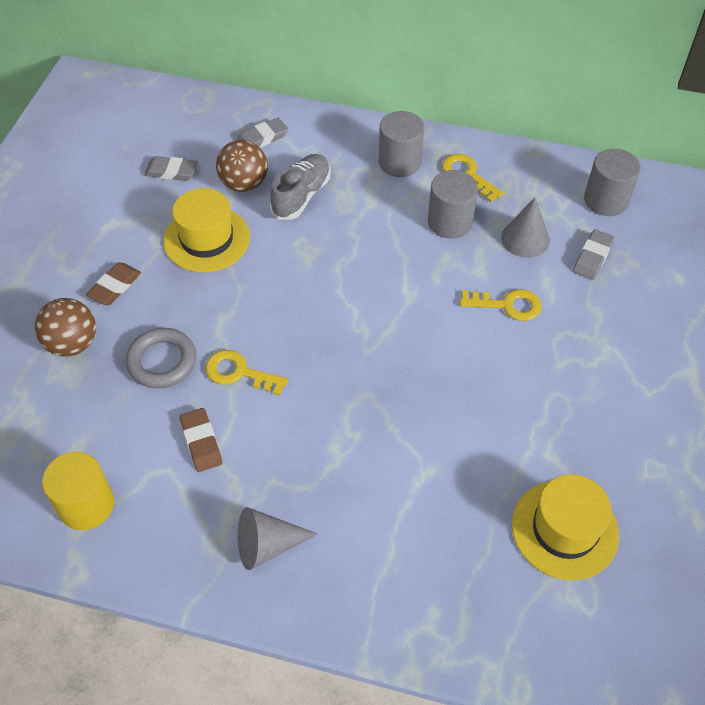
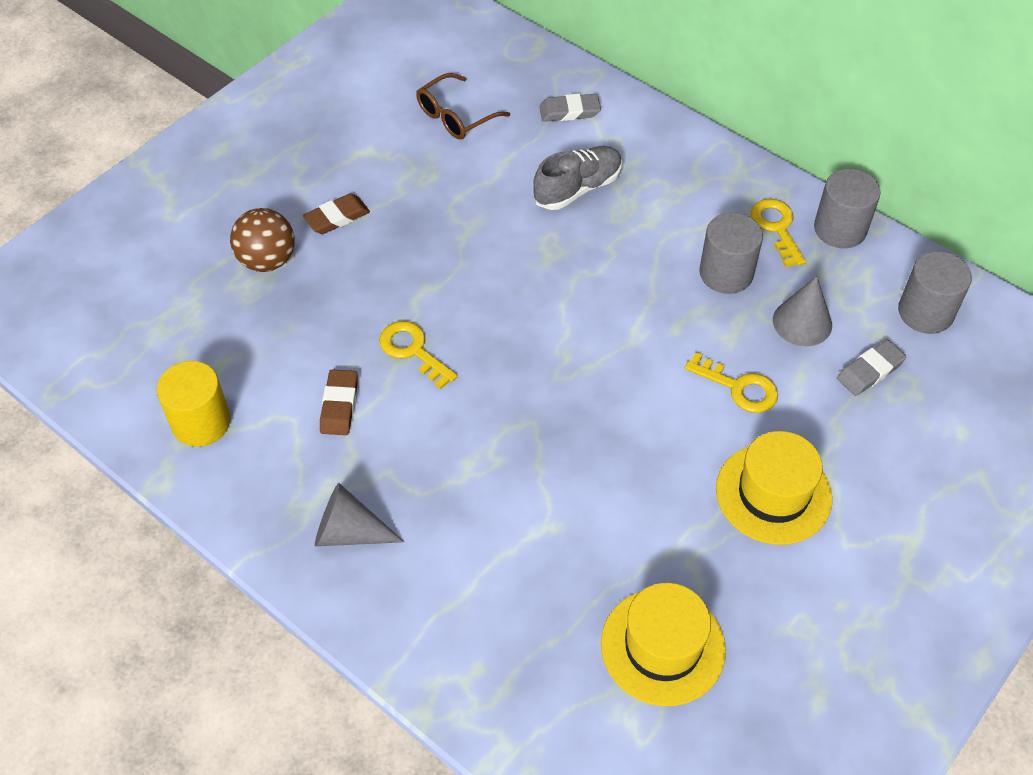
camera: 25 degrees right, 0 degrees up
grey ring [126,328,196,388] -> none
grey eraser [144,156,198,181] -> brown glasses [416,73,510,140]
yellow hat [163,188,250,272] -> yellow hat moved to [716,431,832,545]
brown ball [216,140,268,192] -> none
grey cylinder [379,111,424,177] -> grey cylinder moved to [814,168,881,248]

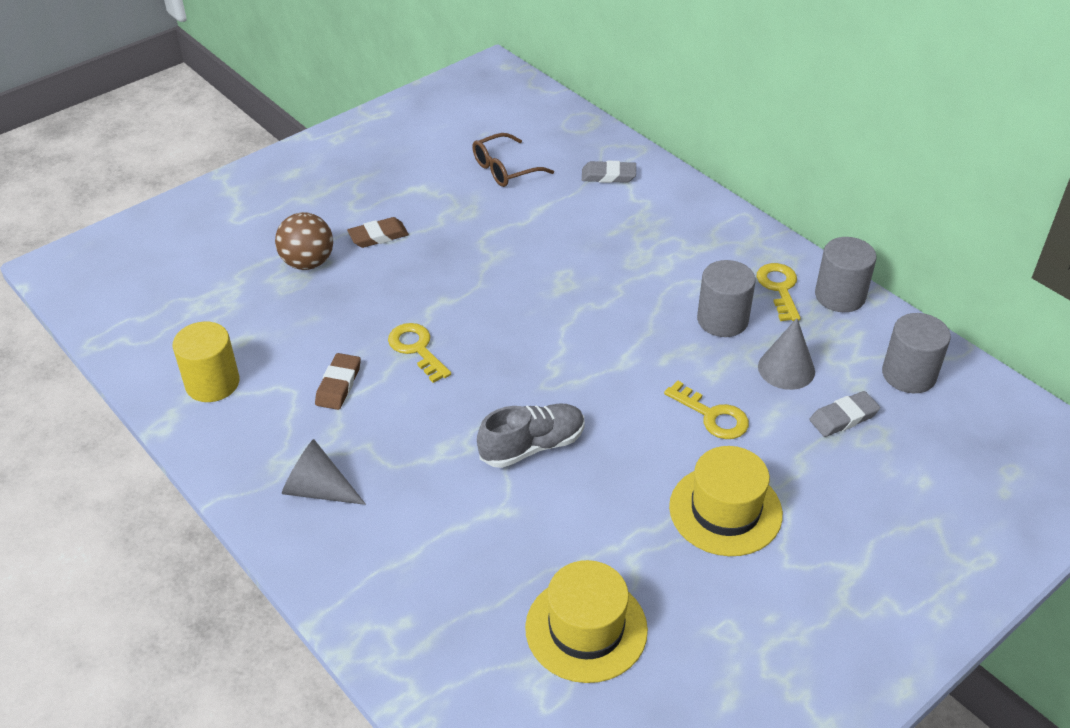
camera: 10 degrees right, 10 degrees down
grey shoe [533,146,622,210] -> grey shoe moved to [477,404,585,468]

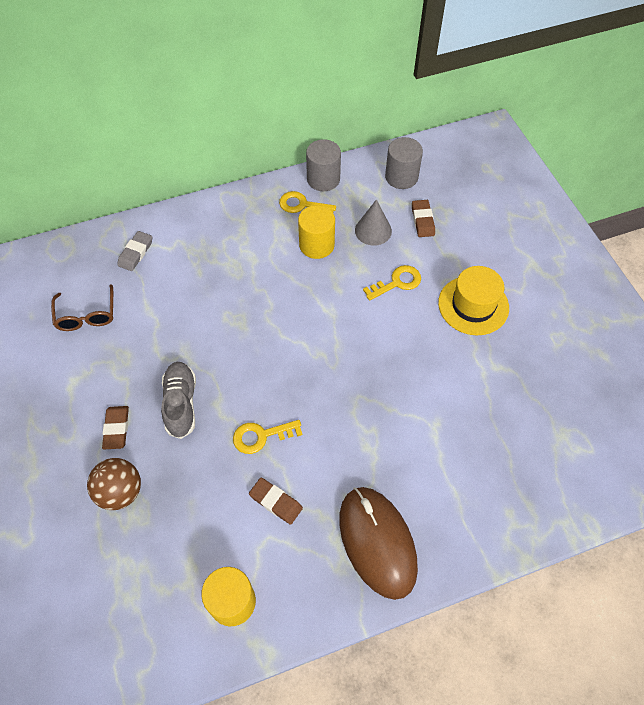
camera: 70 degrees left, 15 degrees up
grey cone [282,439,366,505] -> brown mouse [339,487,418,600]
grey shoe [477,404,585,468] -> grey shoe moved to [161,362,196,439]
yellow hat [525,560,648,683] -> none
grey cylinder [697,260,756,337] -> yellow cylinder [298,205,335,259]
grey eraser [809,391,880,437] -> brown eraser [412,200,435,237]

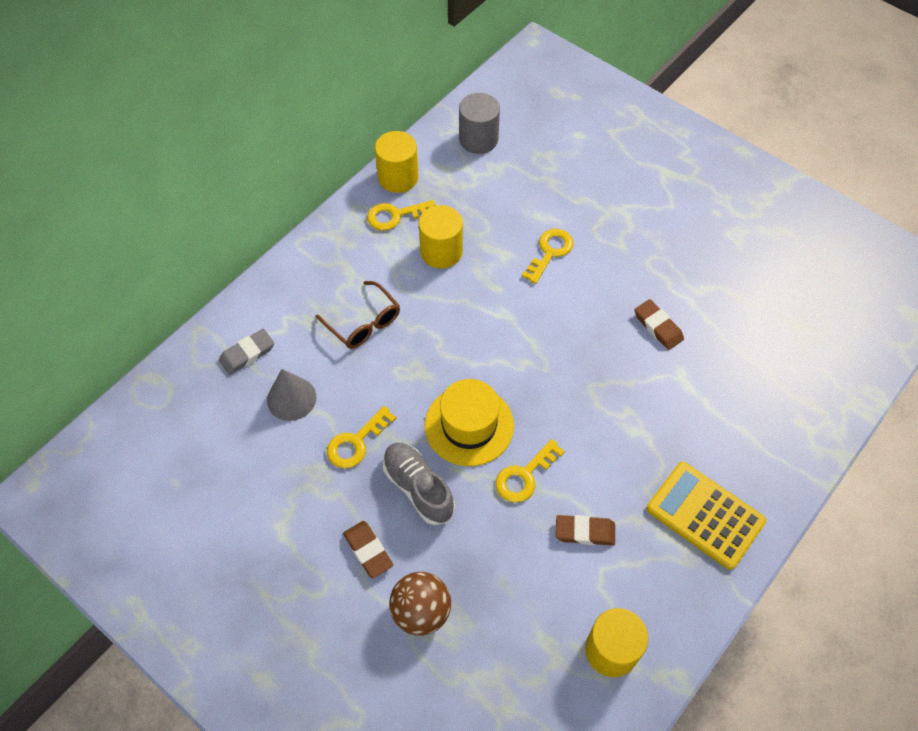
camera: 30 degrees left, 0 degrees up
brown glasses [51,284,113,331] -> brown glasses moved to [316,281,400,349]
grey eraser [117,231,152,271] -> grey eraser turned 60 degrees clockwise [219,329,274,375]
grey cylinder [306,139,341,191] -> yellow cylinder [375,131,419,193]
brown mouse [339,487,418,600] -> yellow calculator [646,462,766,570]
grey cone [355,199,392,246] -> grey cone moved to [267,369,316,421]
brown eraser [412,200,435,237] -> brown eraser moved to [635,299,684,350]
yellow hat [438,266,509,335] -> yellow hat moved to [425,379,514,466]
none -> yellow key [327,406,396,468]

